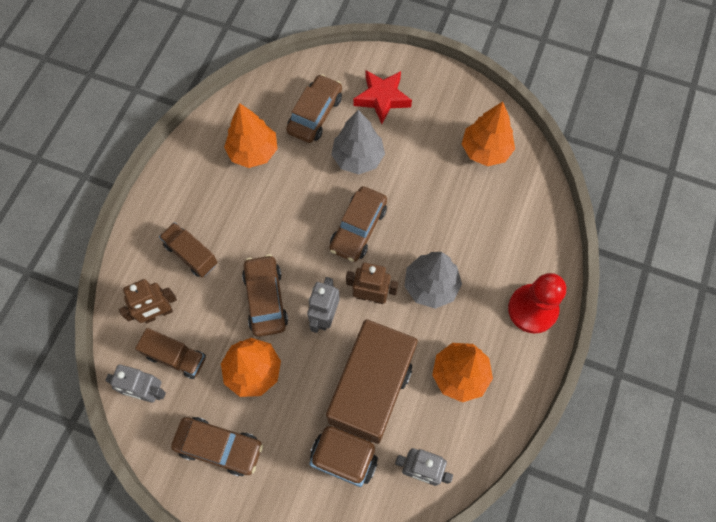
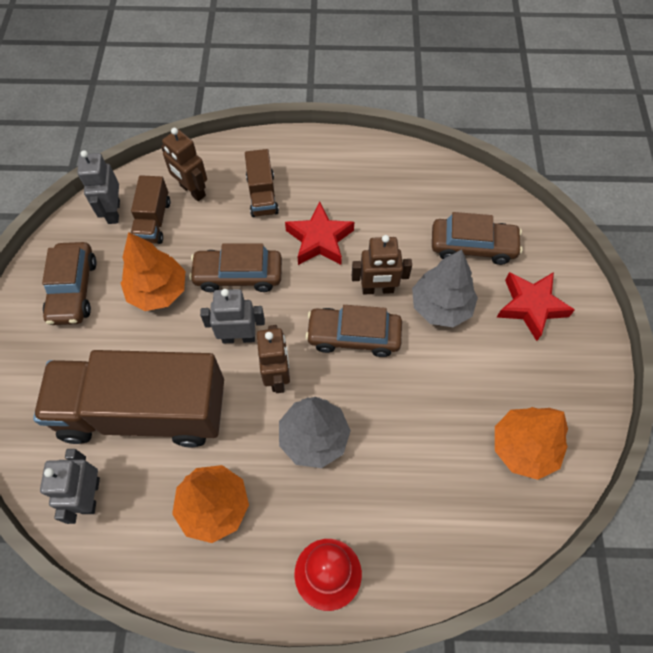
camera: 70 degrees right, 5 degrees down
brown truck [159,222,218,278] -> brown truck turned 150 degrees clockwise [245,149,279,217]
orange tree [224,103,278,168] -> none
brown car [242,255,288,337] -> brown car turned 150 degrees counterclockwise [189,243,282,292]
none -> red star [285,202,354,265]
none -> brown robot [352,235,412,294]

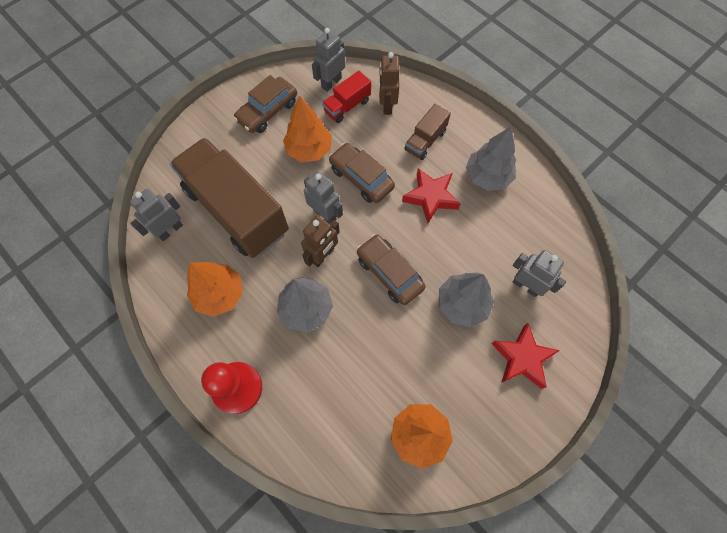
camera: 45 degrees right, 5 degrees up
brown truck [131,175,170,244] -> red truck [322,71,371,123]
brown robot [352,235,412,294] -> none
brown car [432,212,523,265] -> grey robot [513,250,566,297]
none -> grey tree [466,127,516,191]

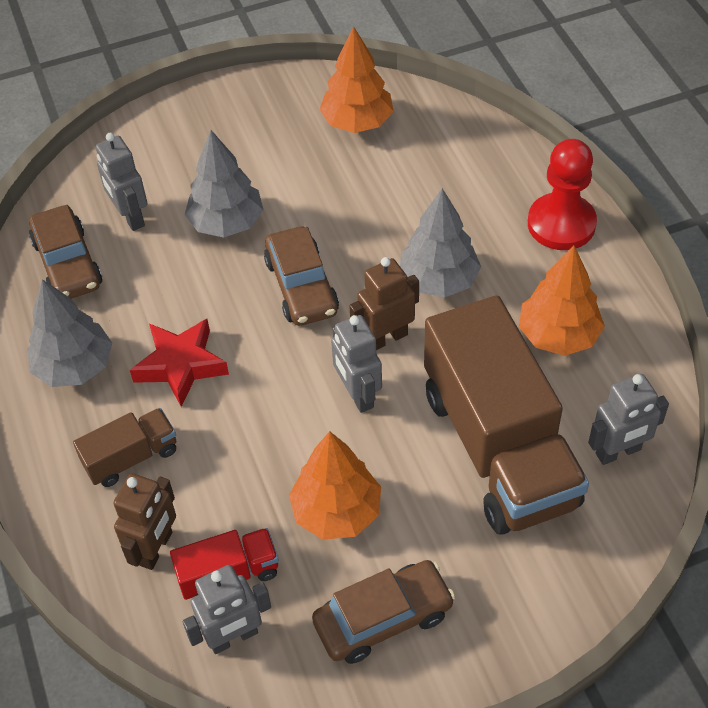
camera: 155 degrees left, 15 degrees down
brown car [329,143,395,203] -> brown car moved to [29,205,102,299]
red star [491,323,560,389] -> none

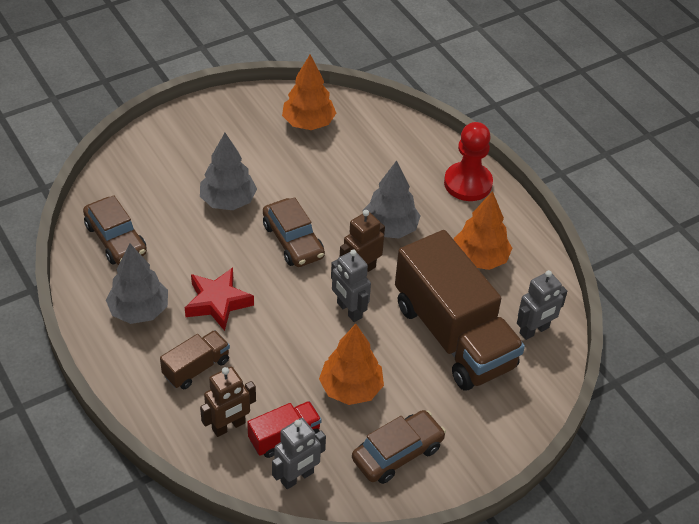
camera: 15 degrees left, 5 degrees down
grey robot [96,133,148,231] -> none
brown robot [113,473,176,570] -> brown robot turned 45 degrees clockwise [200,367,256,437]

